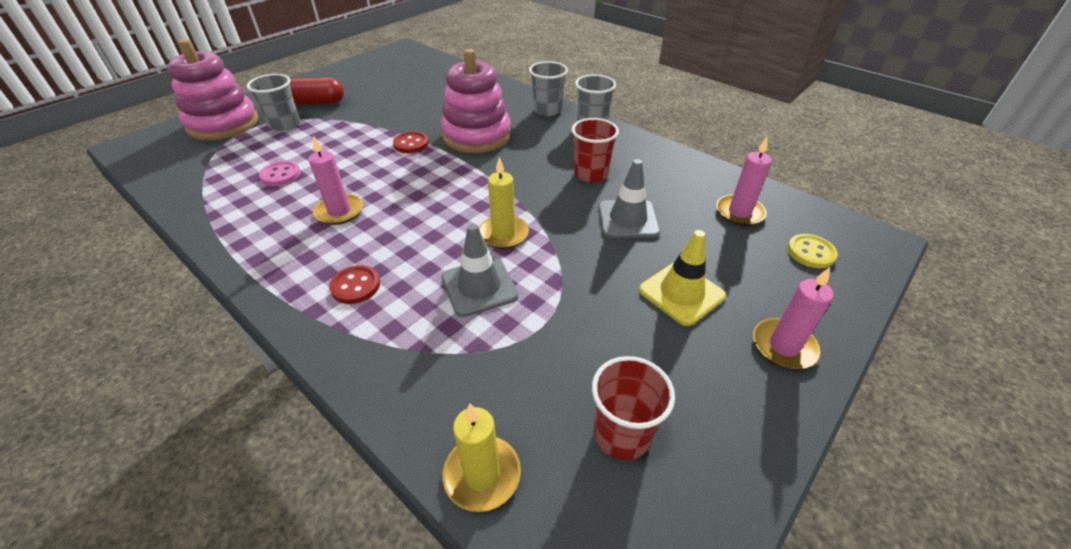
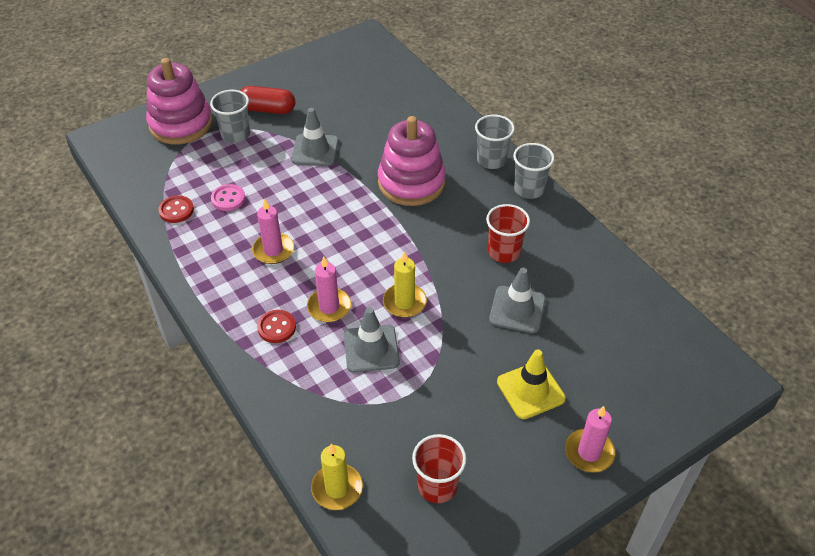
camera: 15 degrees right, 5 degrees up
red button [393,131,429,153] -> red button moved to [158,196,194,223]
pink candle [716,137,772,226] -> pink candle moved to [307,257,351,322]
yellow button [787,234,838,268] -> none
none -> grey traffic cone [291,108,339,166]

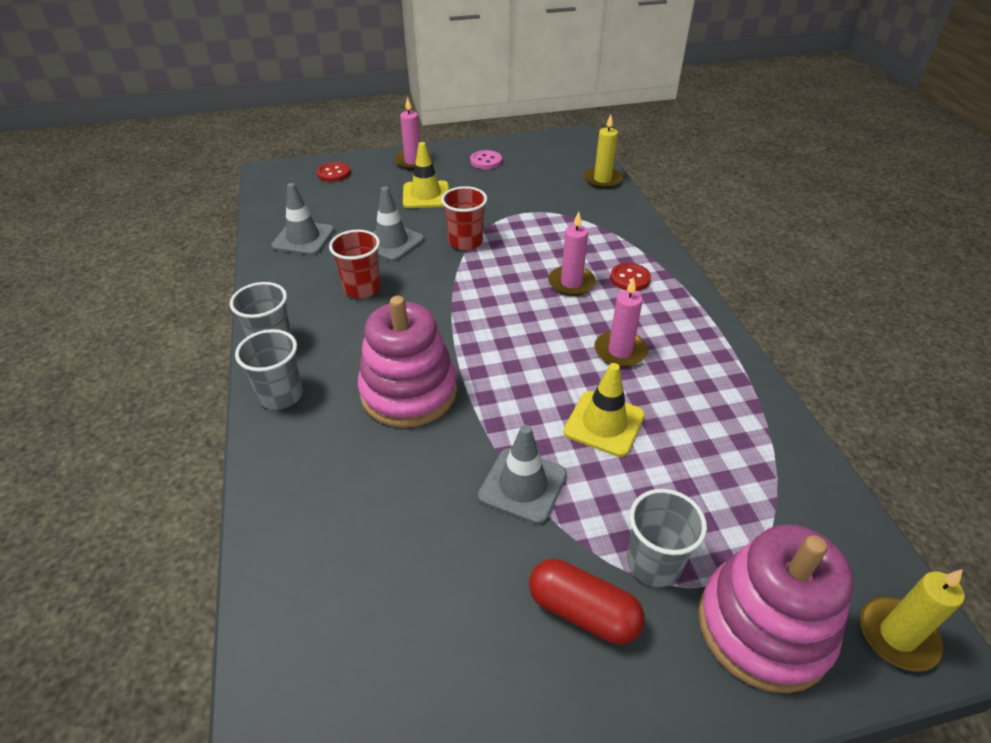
camera: 160 degrees left, 5 degrees down
red button [158,196,194,223] -> red button moved to [317,162,350,182]
pink button [211,184,245,211] -> pink button moved to [470,150,502,169]
grey traffic cone [344,307,400,373] -> grey traffic cone moved to [271,183,334,255]
yellow candle [383,251,427,318] -> yellow candle moved to [860,569,965,672]
red cup [412,434,466,503] -> red cup moved to [441,186,487,250]
none -> yellow traffic cone [564,363,645,457]

